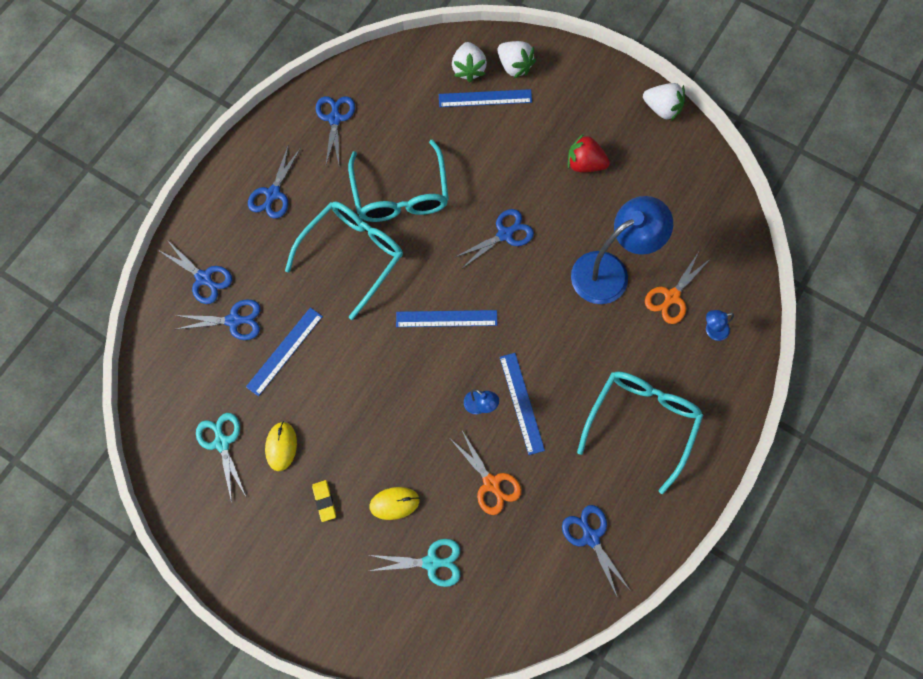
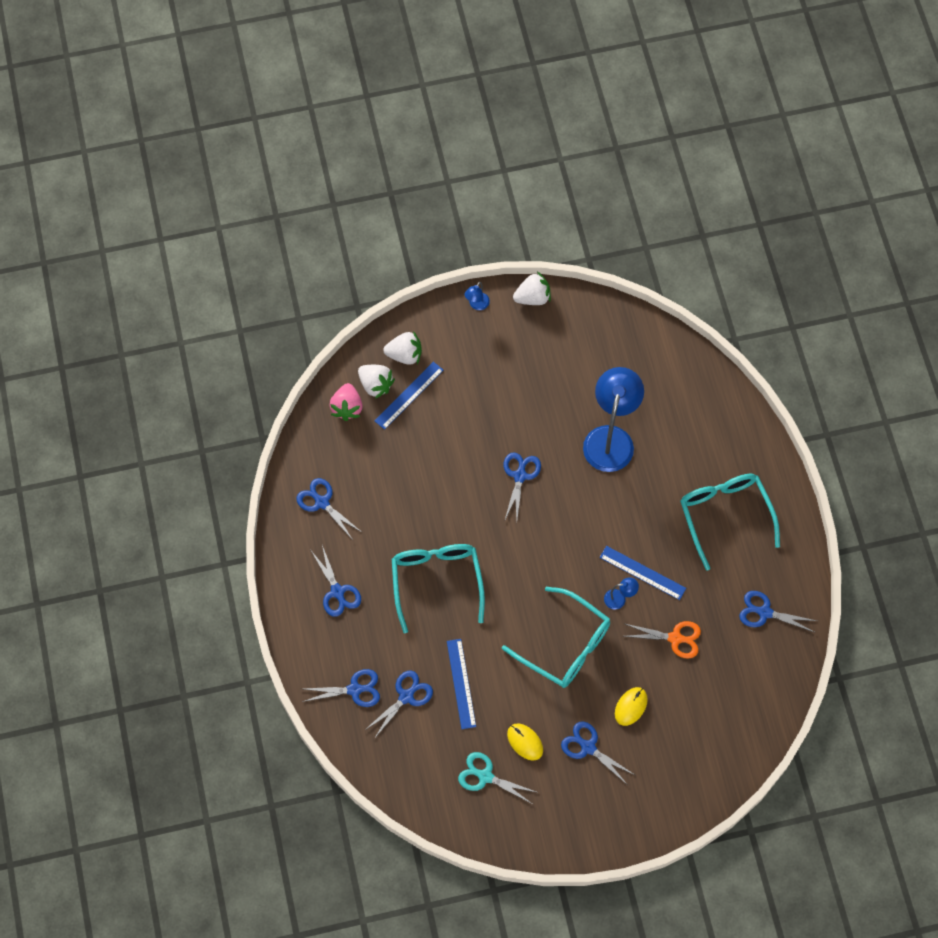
camera: 45 degrees left, 5 degrees down
yellow eraser [312,480,336,522] -> blue scissors [561,721,635,784]
turquoise glasses [348,139,449,222] -> turquoise glasses moved to [502,587,610,688]
turquoise scissors [370,539,460,587] -> none
blue ruler [396,310,497,327] -> none
red strawberry [568,134,610,172] -> none
orange scissors [645,253,710,324] -> none
blue lamp [706,310,734,341] -> blue lamp moved to [465,282,490,310]
none -> pink strawberry [329,383,363,421]

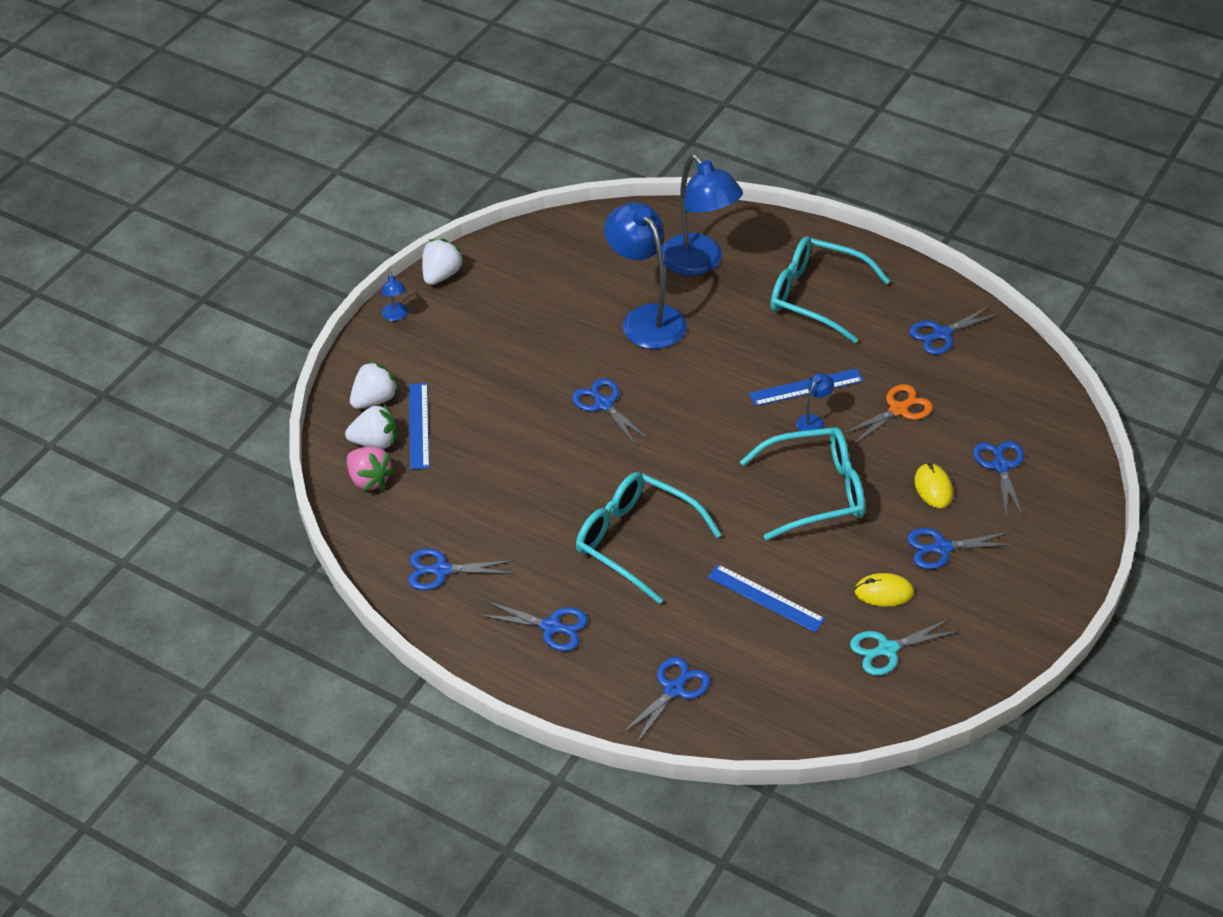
camera: 45 degrees left, 20 degrees down
blue scissors [365,671,433,739] -> blue scissors moved to [973,441,1024,517]
none -> blue lamp [662,155,743,276]

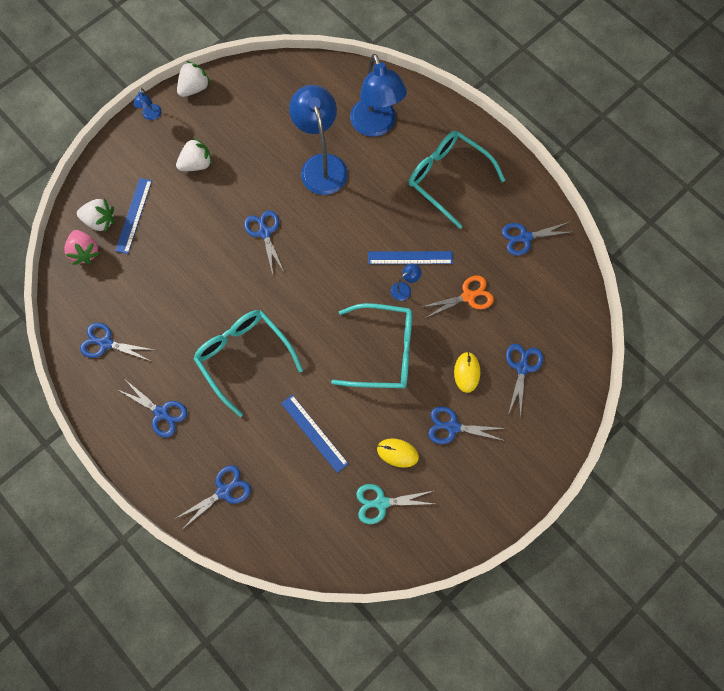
camera: 15 degrees right, 25 degrees up
white strawberry [350,361,399,409] -> white strawberry moved to [176,137,212,171]

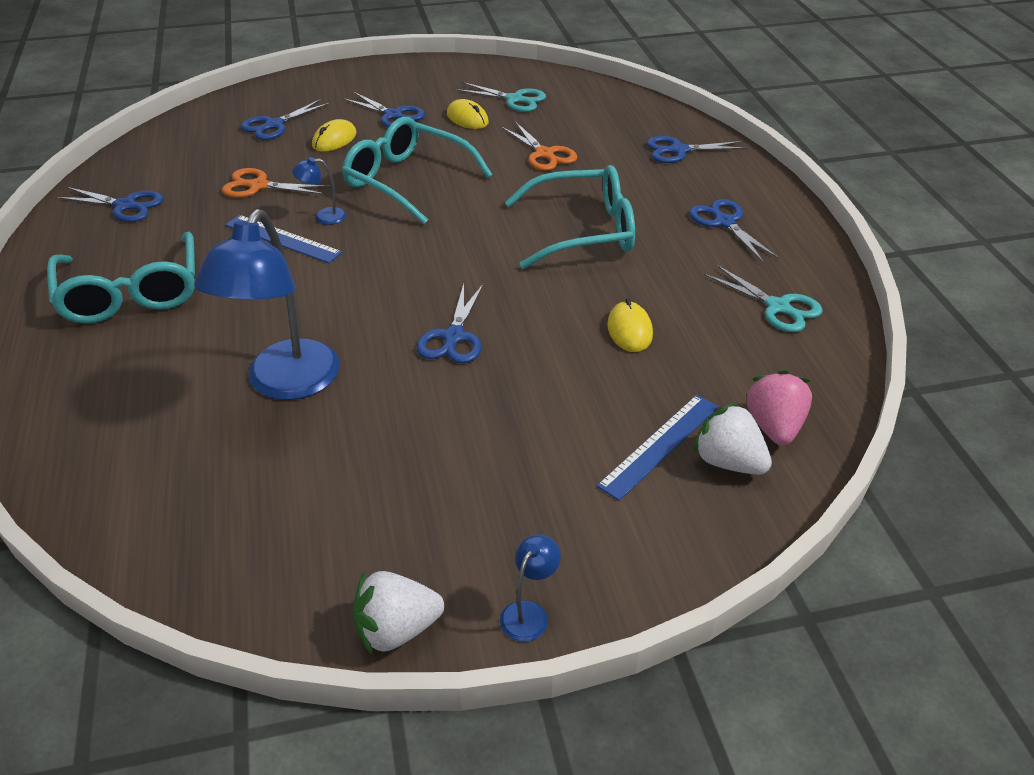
camera: 150 degrees left, 30 degrees down
blue scissors [80,323,154,361] -> turquoise scissors [704,265,823,332]
white strawberry [176,137,212,171] -> none
turquoise glasses [193,310,303,417] -> turquoise glasses turned 90 degrees counterclockwise [505,165,635,269]
blue ruler [281,395,349,473] -> orange scissors [502,122,577,171]
blue lamp [350,54,407,137] -> none
none -> yellow mouse [607,298,653,352]

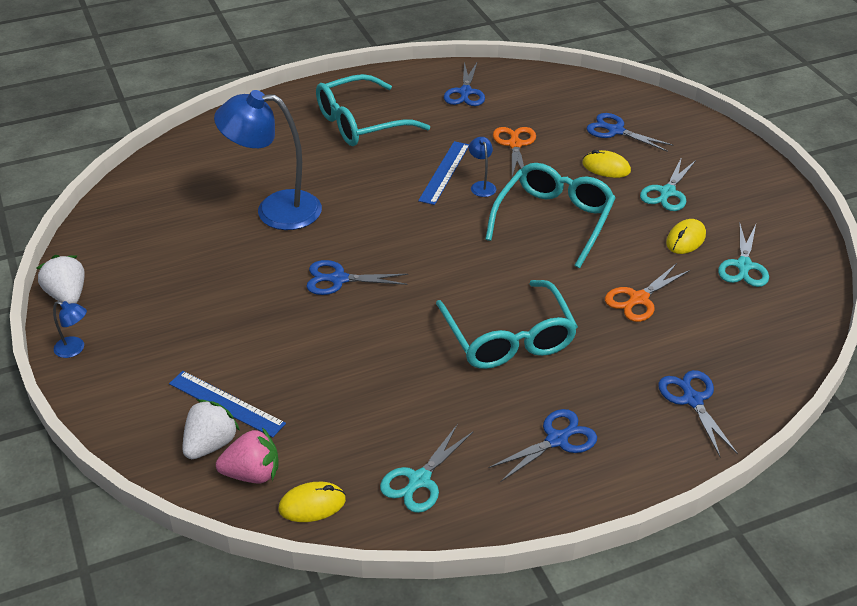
camera: 80 degrees right, 0 degrees up
blue scissors [343,92,425,128] -> turquoise scissors [640,157,696,211]
yellow mouse [607,298,653,352] -> yellow mouse moved to [278,482,346,522]

